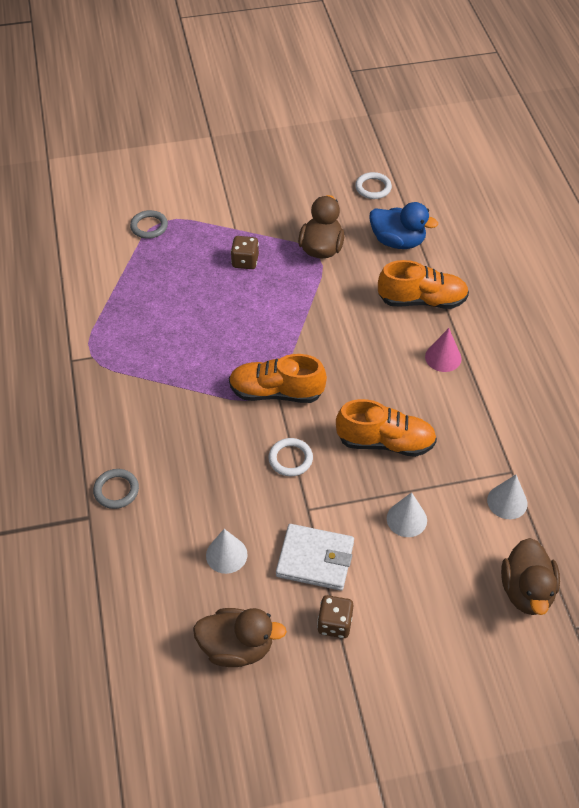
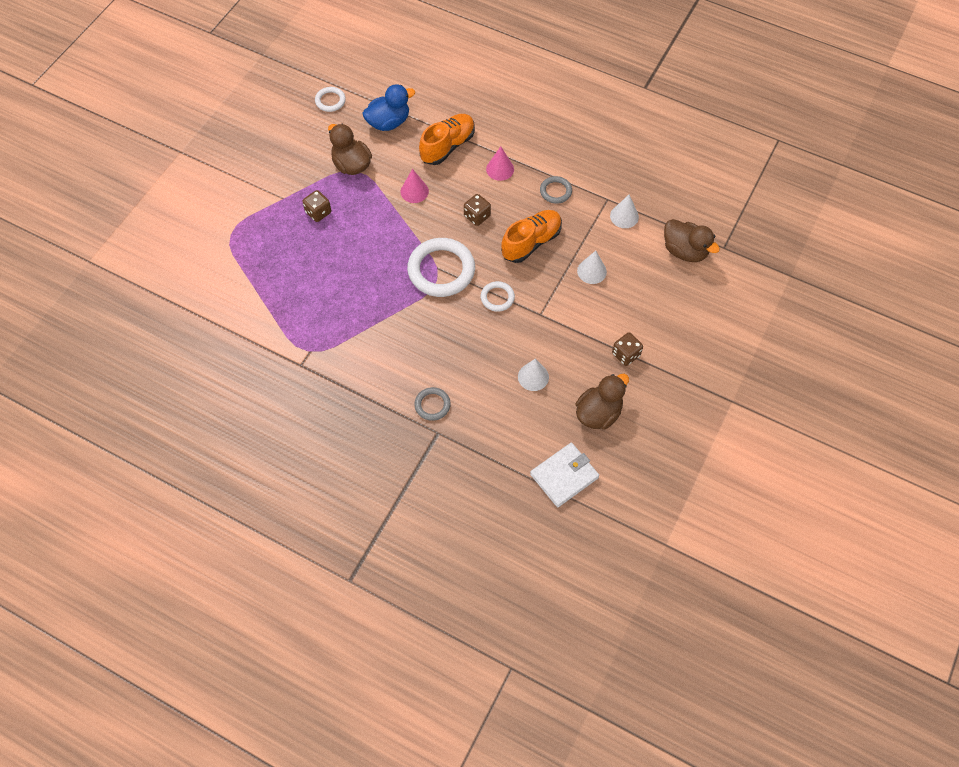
camera: 50 degrees left, 10 degrees up
grey ring [130,210,168,239] -> grey ring moved to [540,176,572,204]
orange shoe [229,354,327,403] -> white ring [407,238,475,297]
white wallet [276,524,354,591] -> white wallet moved to [530,443,599,507]
none -> pink cone [401,169,429,203]
none -> brown dice [464,194,491,226]

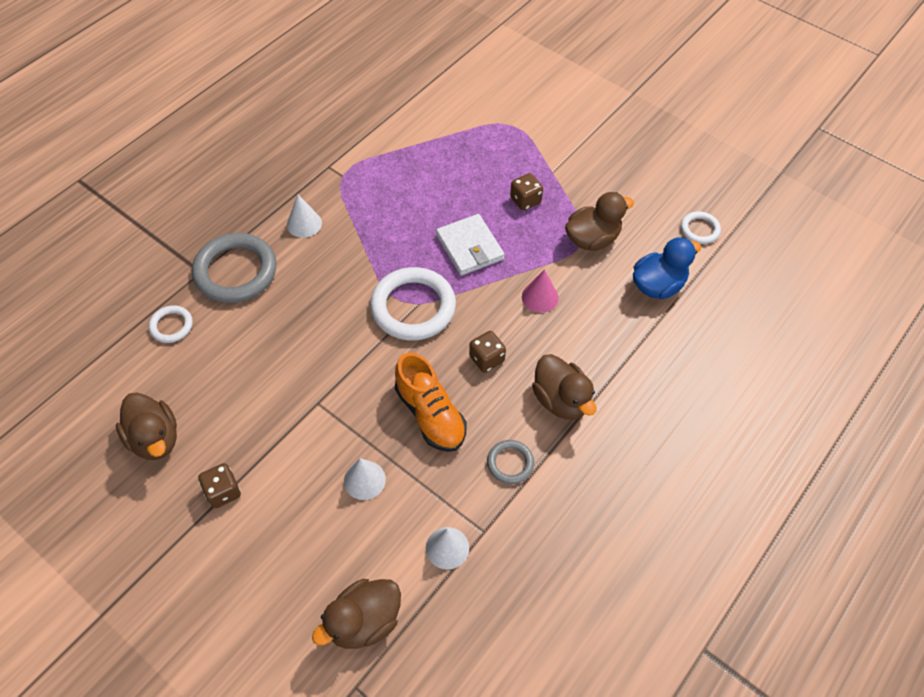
camera: 100 degrees right, 5 degrees down
blue duck [362,84,415,131] -> blue duck turned 105 degrees counterclockwise [633,237,701,299]
grey ring [414,387,451,421] -> grey ring [192,233,277,303], size x2.01
orange shoe [419,114,475,165] -> none
white ring [481,281,515,312] -> white ring moved to [149,305,193,343]
pink cone [486,146,514,181] -> brown duck [532,354,596,420]
white cone [518,359,549,391] -> white cone moved to [287,194,322,238]
white wallet [530,443,599,507] -> white wallet moved to [436,214,505,276]

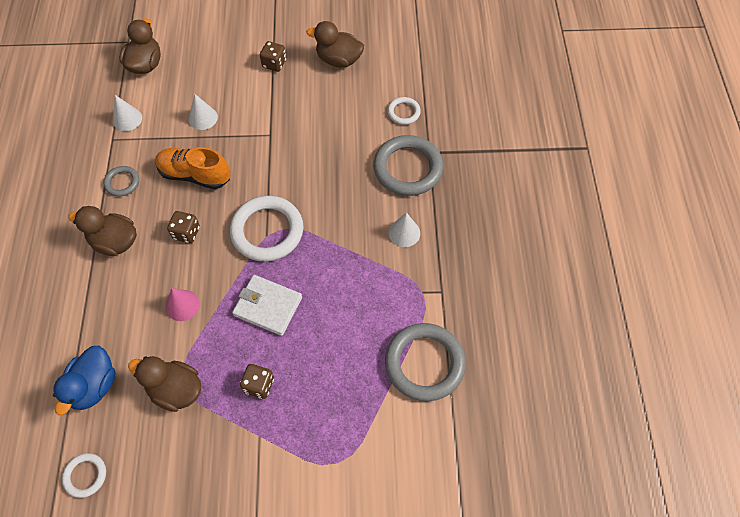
camera: 140 degrees right, 5 degrees up
brown duck [565,192,634,251] -> brown duck turned 90 degrees clockwise [128,356,201,412]
none -> grey ring [385,323,466,401]

